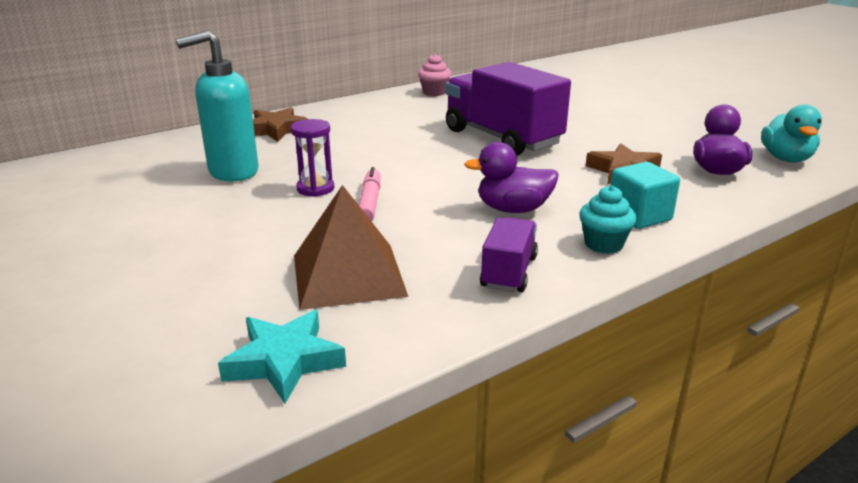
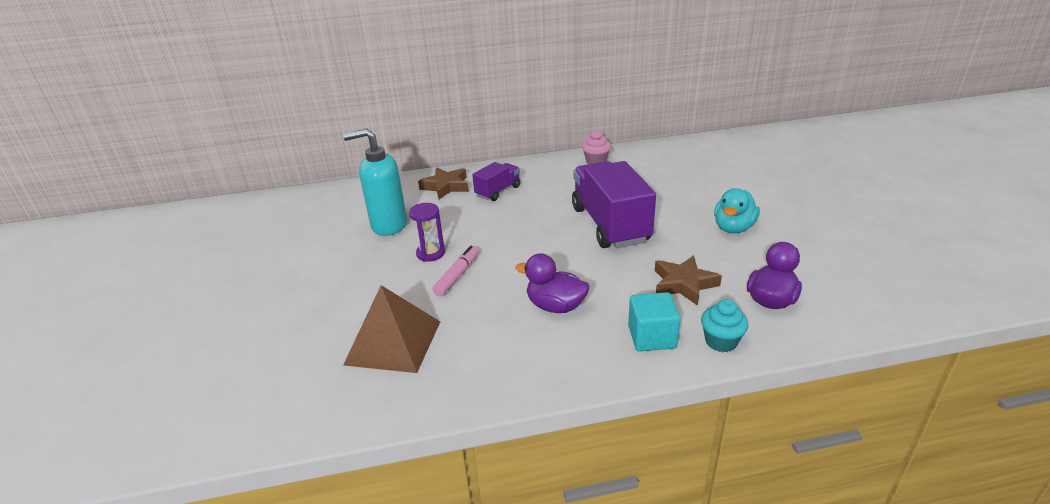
camera: 25 degrees right, 5 degrees up
turquoise star [218,310,346,404] -> none
purple truck [480,217,538,292] -> purple truck moved to [472,162,520,201]
turquoise cupcake [579,185,636,254] -> turquoise cupcake moved to [701,299,749,352]
turquoise duck [761,105,822,163] -> turquoise duck moved to [714,188,760,233]

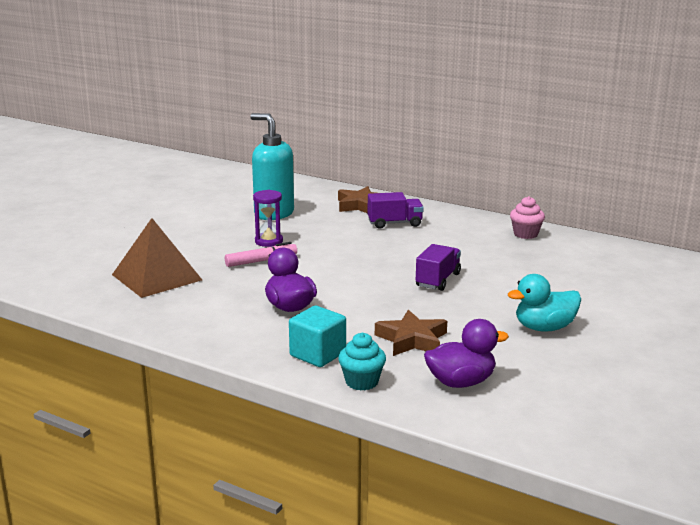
camera: 40 degrees right, 10 degrees down
purple truck [572,161,656,248] -> purple truck [416,244,461,291], size x0.51

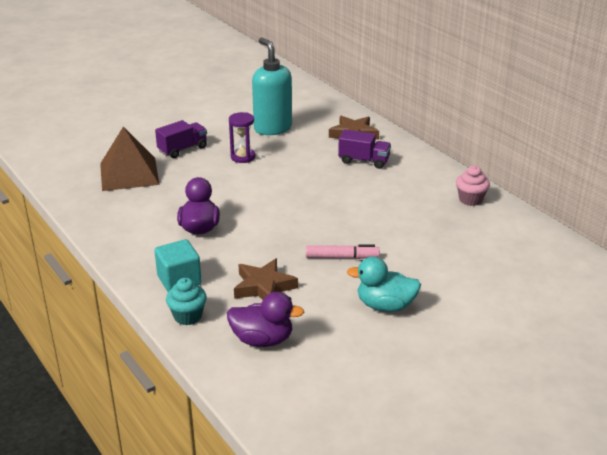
camera: 25 degrees right, 10 degrees up
pink marker [225,242,297,267] -> pink marker moved to [306,245,380,259]
purple truck [416,244,461,291] -> purple truck moved to [155,120,207,158]

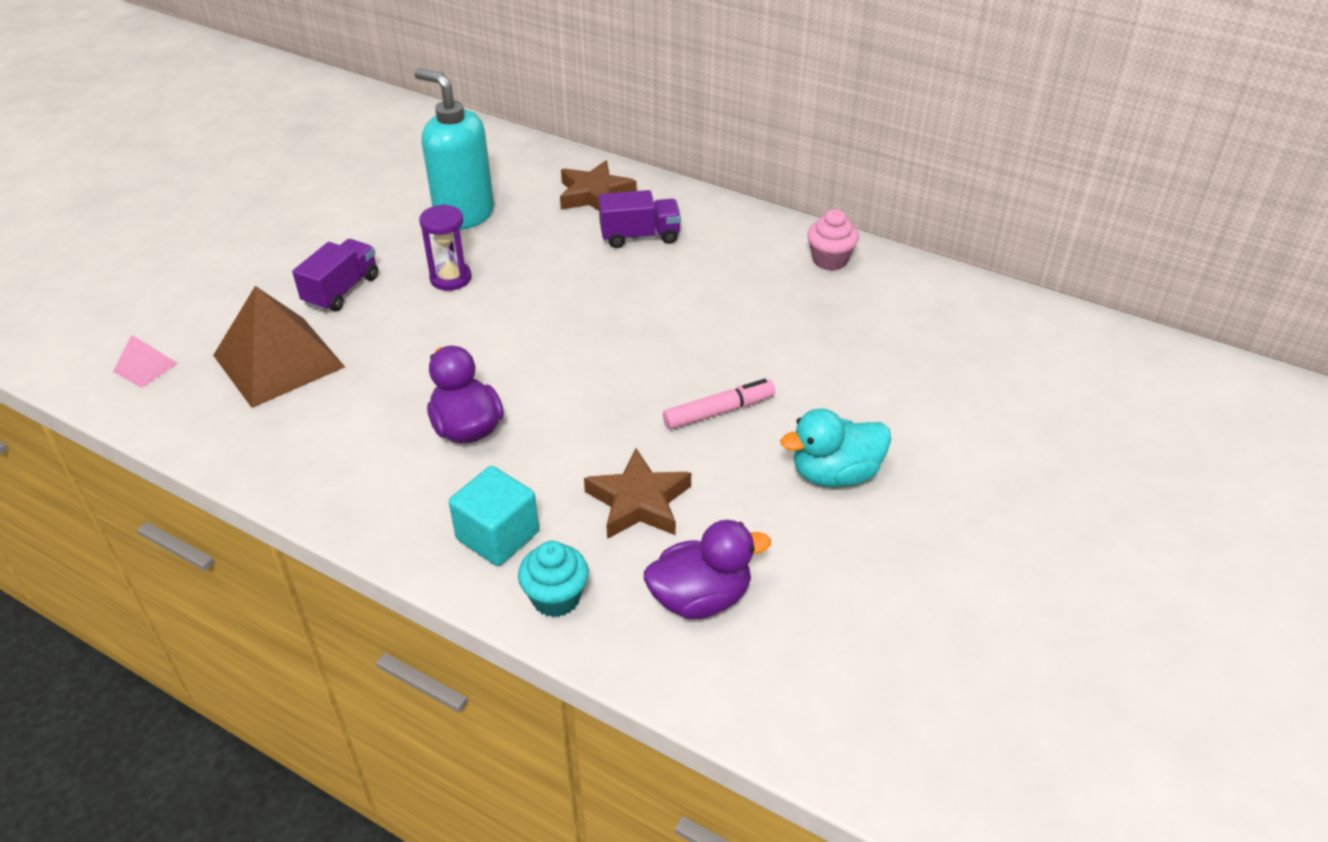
camera: 25 degrees left, 10 degrees up
none -> pink pyramid [113,335,178,388]

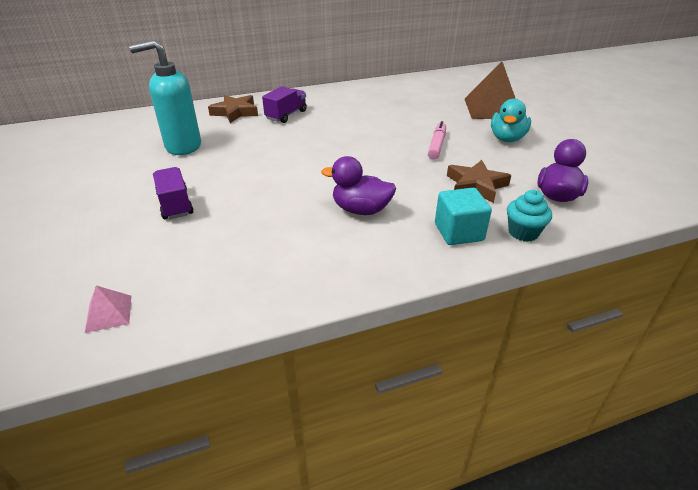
camera: 50 degrees left, 5 degrees down
brown pyramid [213,286,345,408] -> brown pyramid moved to [465,61,516,119]
purple hourglass [419,204,471,291] -> none
pink cupcake [807,209,859,271] -> none

